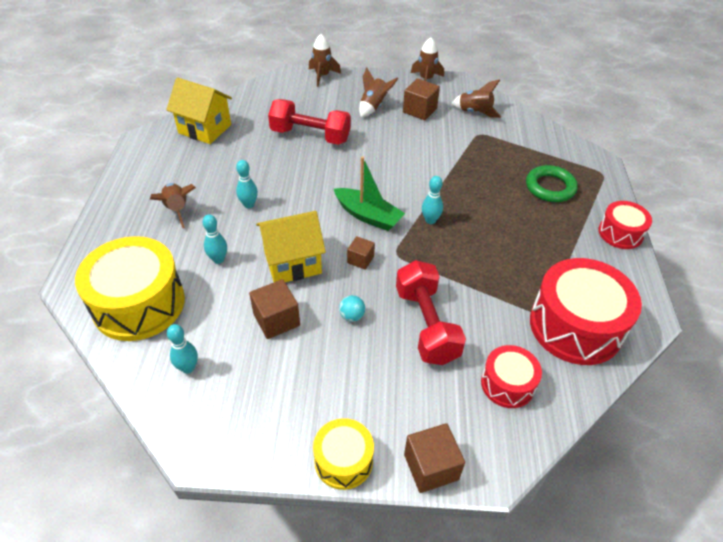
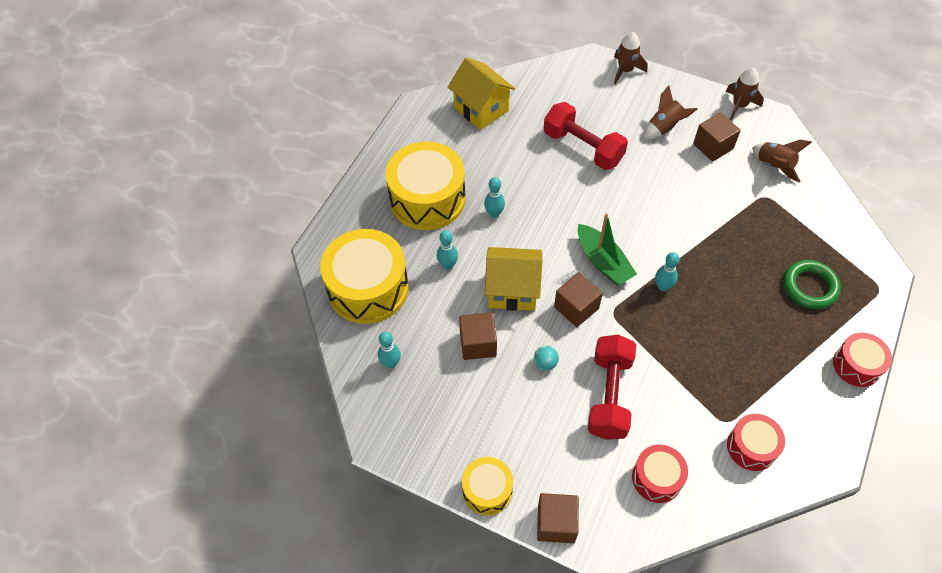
camera: 25 degrees right, 10 degrees up
brown rocket [150,183,196,228] -> yellow drum [385,142,465,230]
brown cube [347,236,375,270] -> brown cube [554,272,603,327], size x1.61
red drum [530,258,642,365] -> red drum [727,414,785,471], size x0.54

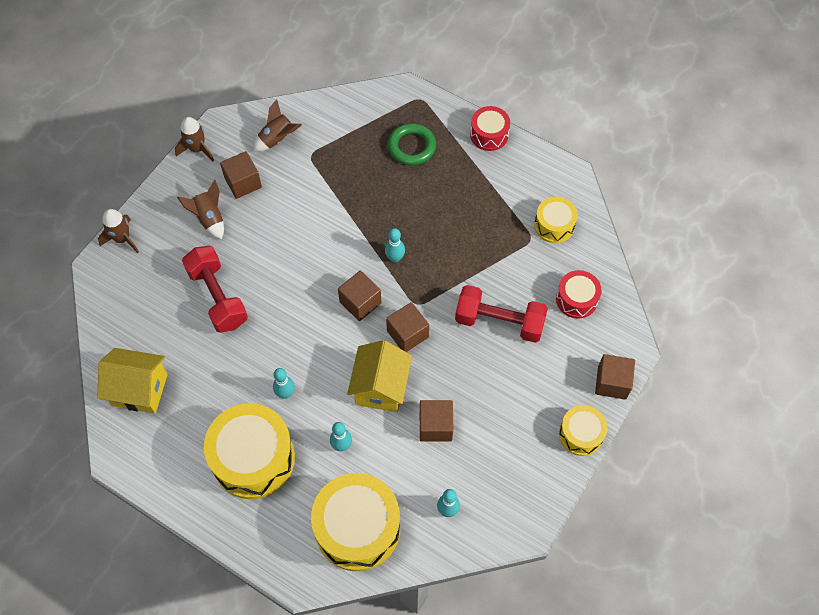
camera: 85 degrees left, 5 degrees up
yellow house [448,58,515,130] -> yellow house turned 45 degrees clockwise [97,348,168,413]
turquoise ball [534,346,559,370] -> none
red dumbbell [544,102,628,170] -> red dumbbell turned 75 degrees counterclockwise [182,246,248,333]
green boat [578,213,637,285] -> brown cube [338,270,381,321]
red drum [727,414,785,471] -> yellow drum [534,197,578,243]

